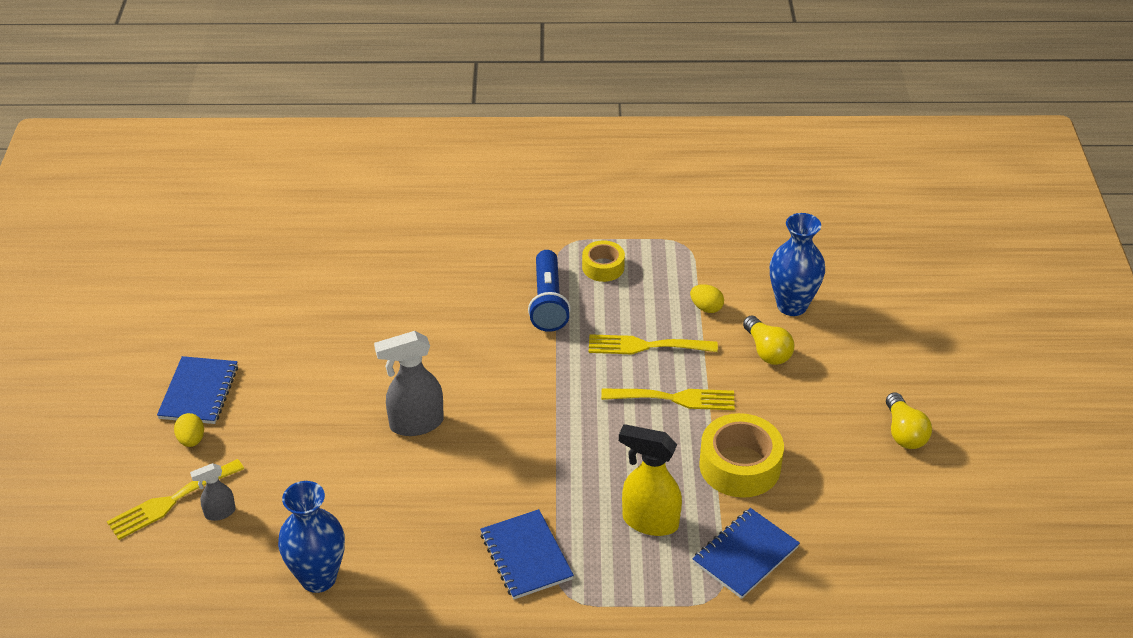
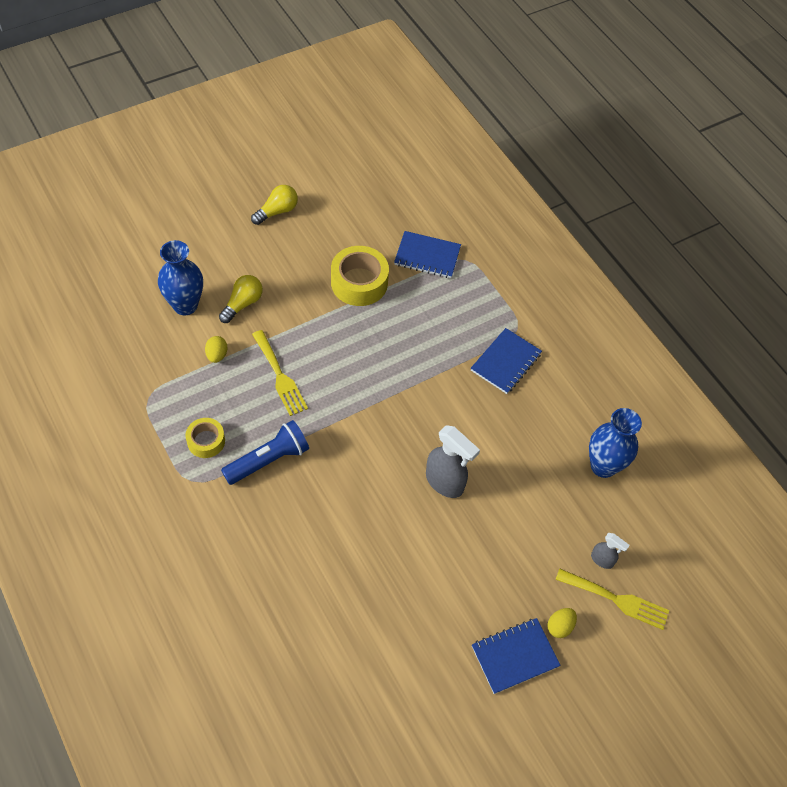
camera: 125 degrees left, 15 degrees up
yellow fork [601,389,735,410] -> none
yellow spray bottle [619,424,682,536] -> none

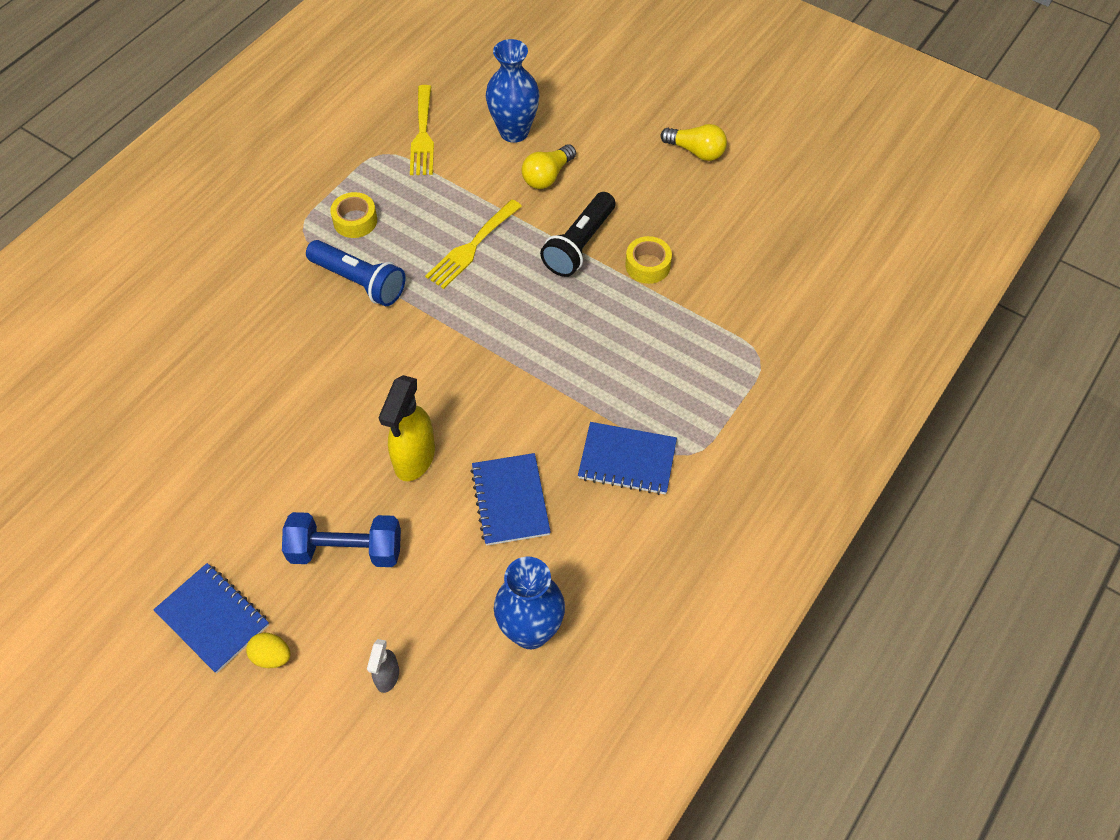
camera: 70 degrees right, 0 degrees up
yellow egg [205,336,228,363] -> none
yellow light bulb [219,275,263,323] -> yellow light bulb turned 120 degrees clockwise [522,144,576,189]
yellow tape [331,246,389,306] -> yellow tape [625,236,672,284], size x0.59
blue notebook [394,231,461,278] -> blue notebook moved to [470,453,551,546]
grey spray bottle [426,425,480,498] -> yellow spray bottle [378,375,435,481]
yellow fork [555,569,669,630] -> yellow fork moved to [410,85,434,175]
none -> blue dumbbell [282,512,401,567]
none -> black flashlight [540,192,615,277]

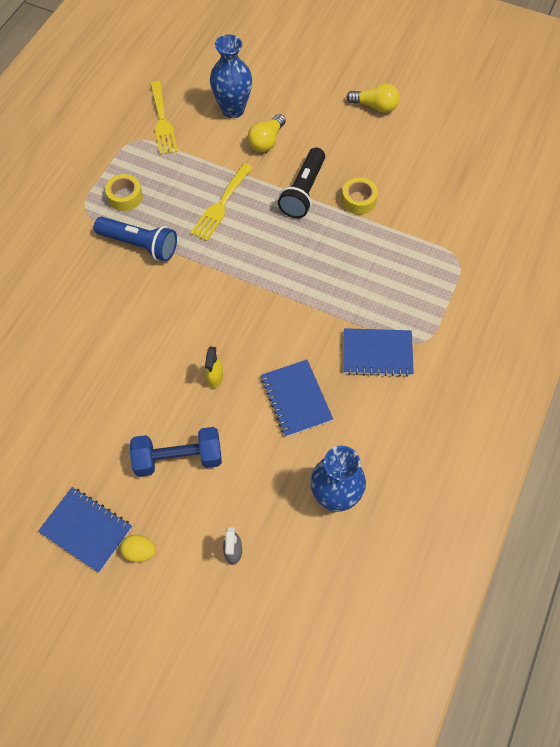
camera: 10 degrees left, 5 degrees up
yellow spray bottle [378,375,435,481] -> yellow spray bottle [205,346,223,388], size x0.54

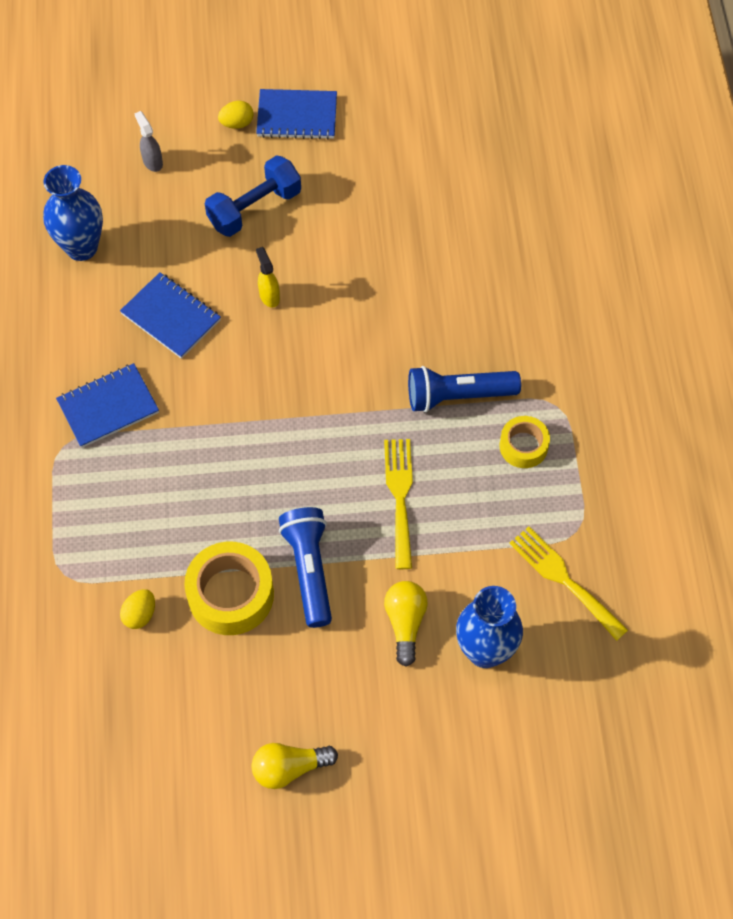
camera: 150 degrees right, 0 degrees up
black flashlight [278,147,325,218] -> blue flashlight [279,507,332,628]
yellow tape [342,178,378,215] -> yellow tape [184,542,274,635], size x1.69
none -> yellow egg [120,589,155,629]

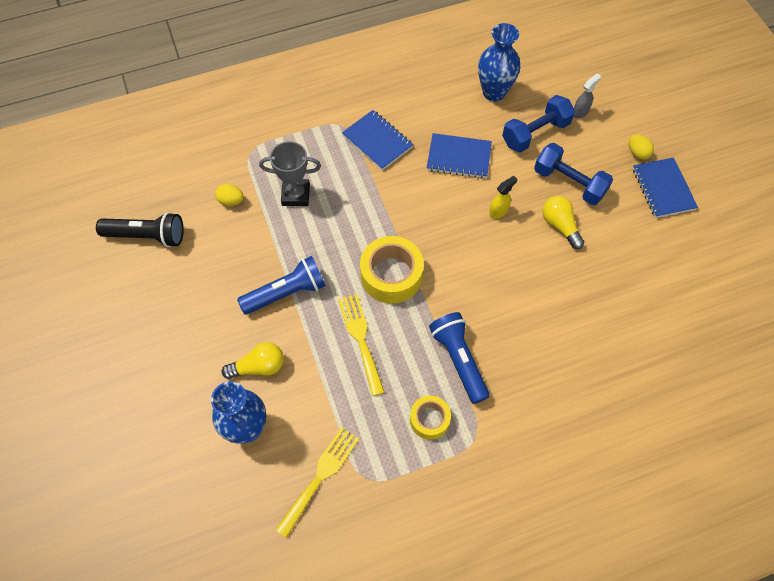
camera: 75 degrees right, 0 degrees up
blue notebook [120,272,221,359] -> blue notebook turned 75 degrees clockwise [427,133,492,178]
yellow tape [184,542,274,635] -> yellow tape moved to [360,236,424,304]
yellow light bulb [252,743,338,789] -> yellow light bulb moved to [542,196,584,249]
yellow fork [384,439,413,569] -> yellow fork turned 90 degrees counterclockwise [338,294,384,396]
none -> black flashlight [96,212,184,247]
none -> grey trophy [259,141,321,206]
none -> blue dumbbell [502,95,575,153]

